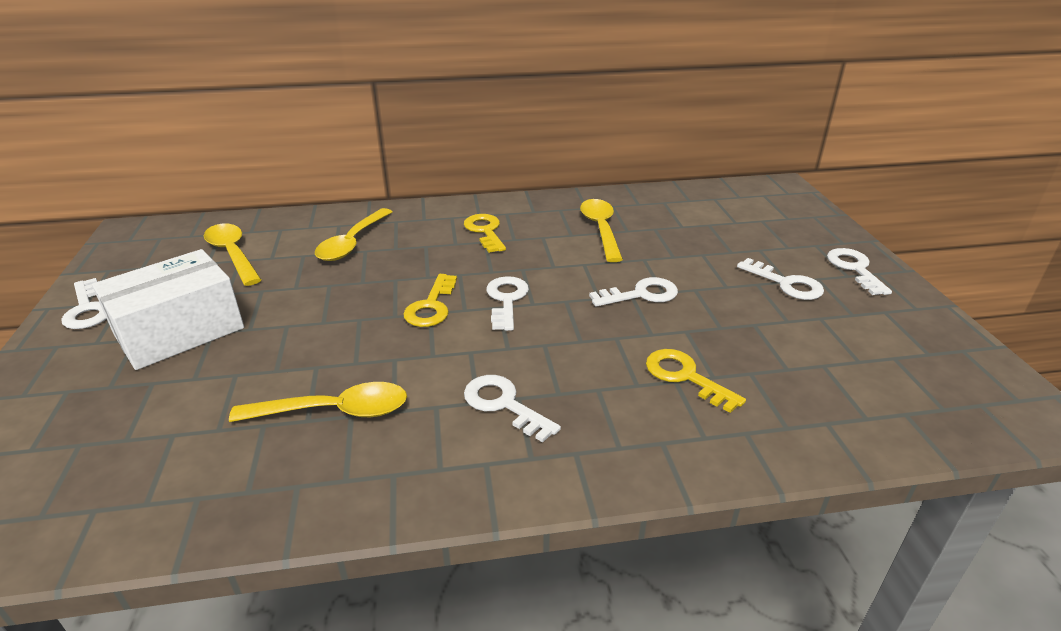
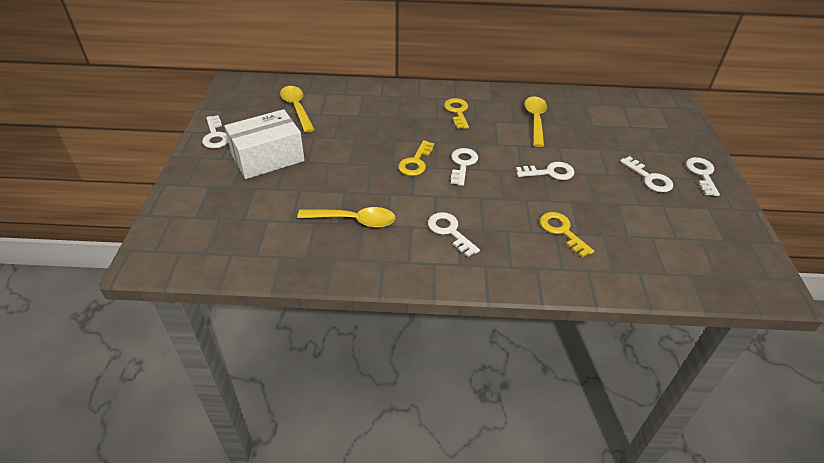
camera: 10 degrees right, 10 degrees up
yellow spoon [315,208,392,261] -> none

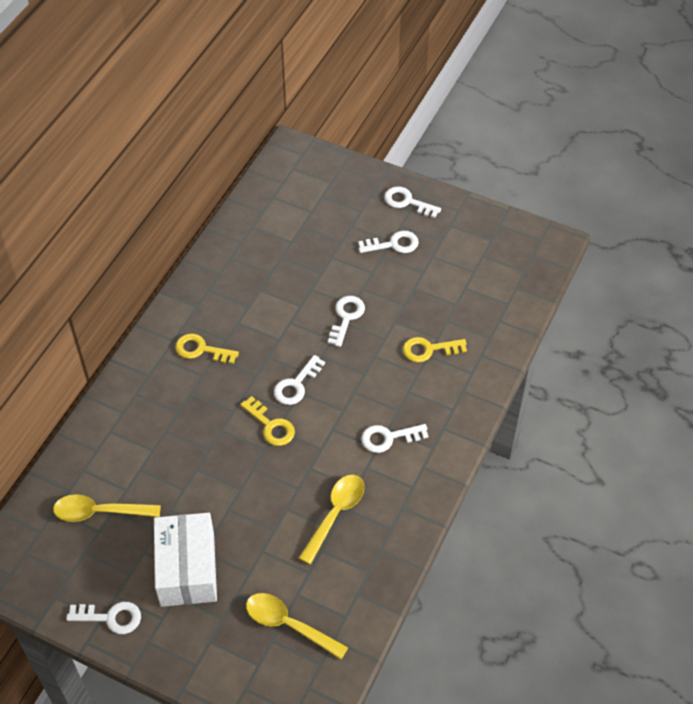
camera: 65 degrees left, 10 degrees up
white key [451,148,478,186] -> white key turned 90 degrees counterclockwise [274,355,325,405]
yellow spoon [524,96,547,147] -> yellow spoon moved to [246,593,349,660]

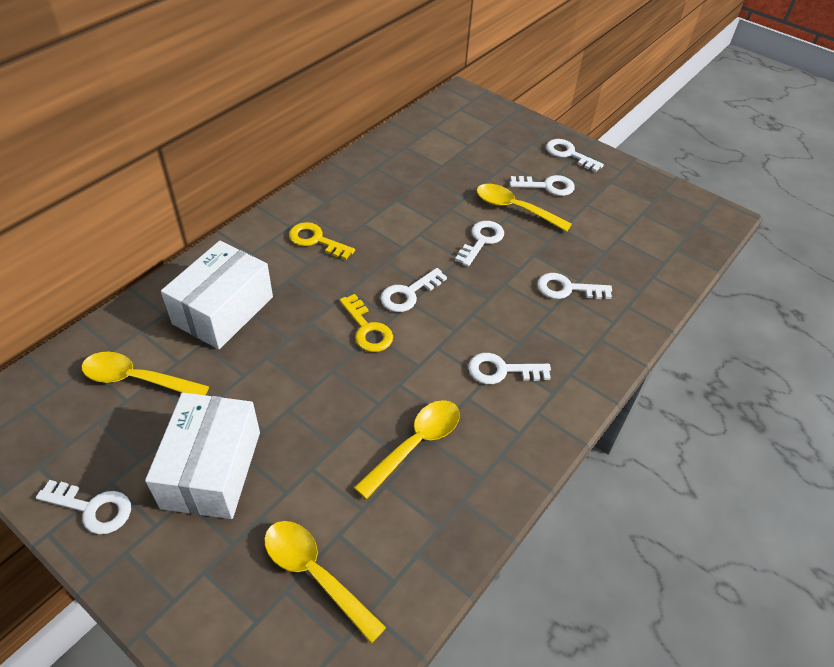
camera: 10 degrees right, 5 degrees down
yellow key [403,337,467,362] -> white key [537,273,612,299]
none -> white box [161,241,273,349]
none -> yellow spoon [477,184,572,232]

